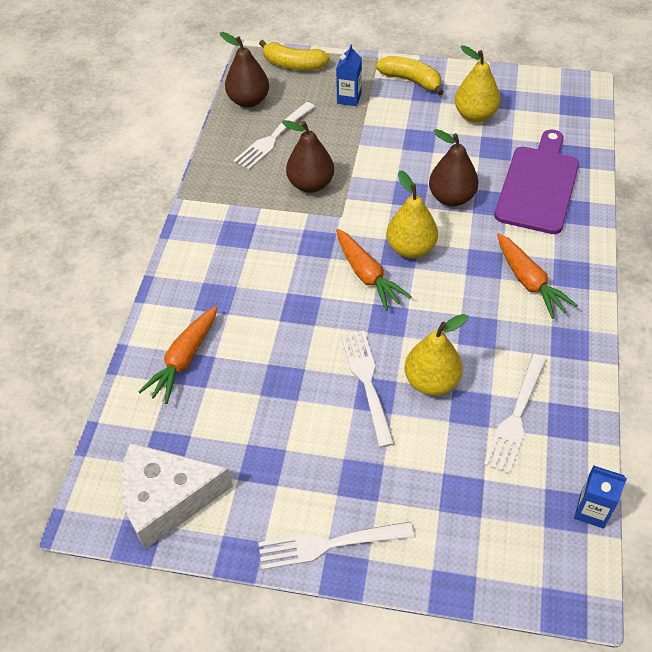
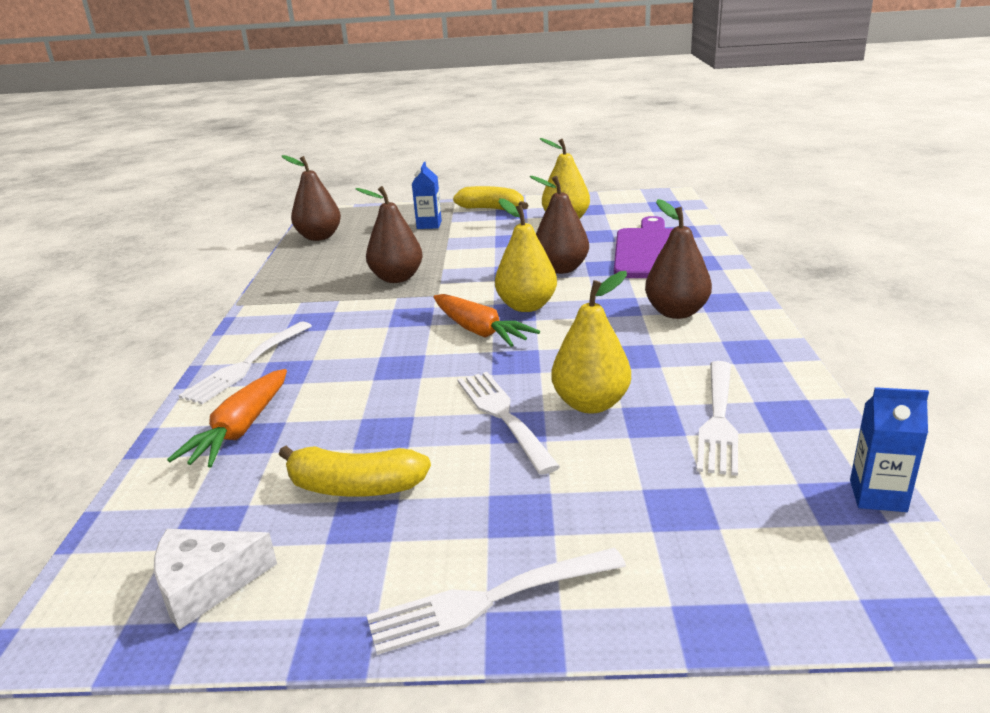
camera: 10 degrees left, 25 degrees down
white cheese [121,443,233,550] -> white cheese [154,529,277,630], size x0.62
white fork [233,102,315,170] -> white fork moved to [178,322,312,404]
yellow banana [259,40,330,70] -> yellow banana moved to [278,446,431,497]
orange carrot [497,233,578,319] -> brown pear [645,199,712,319]

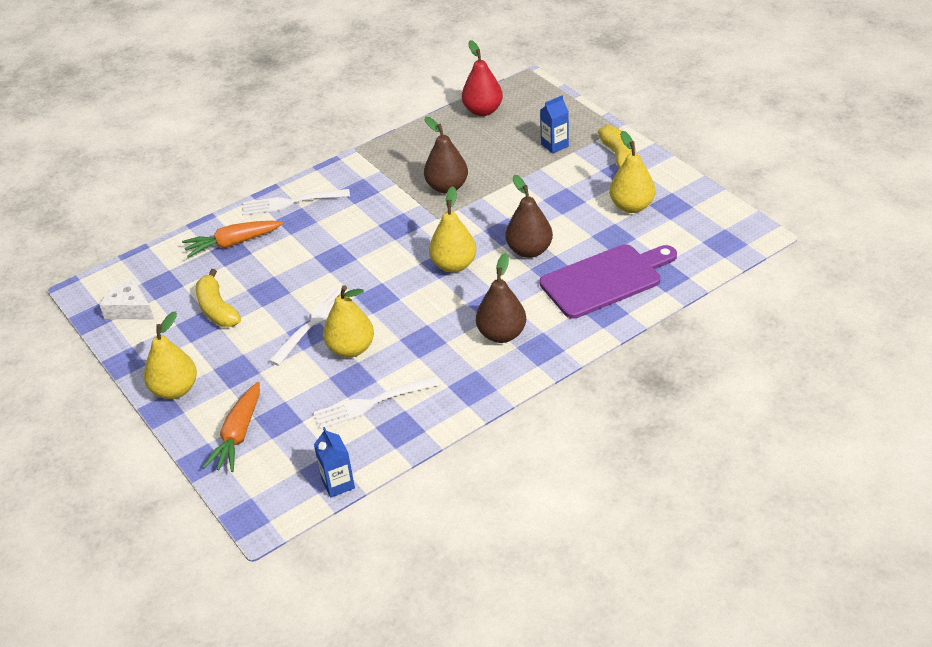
camera: 55 degrees right, 15 degrees up
brown pear [282,155,341,241] -> red pear [462,40,503,116]
white fork [367,548,626,655] -> yellow pear [144,311,197,399]
orange carrot [433,294,540,347] -> orange carrot moved to [203,382,260,472]

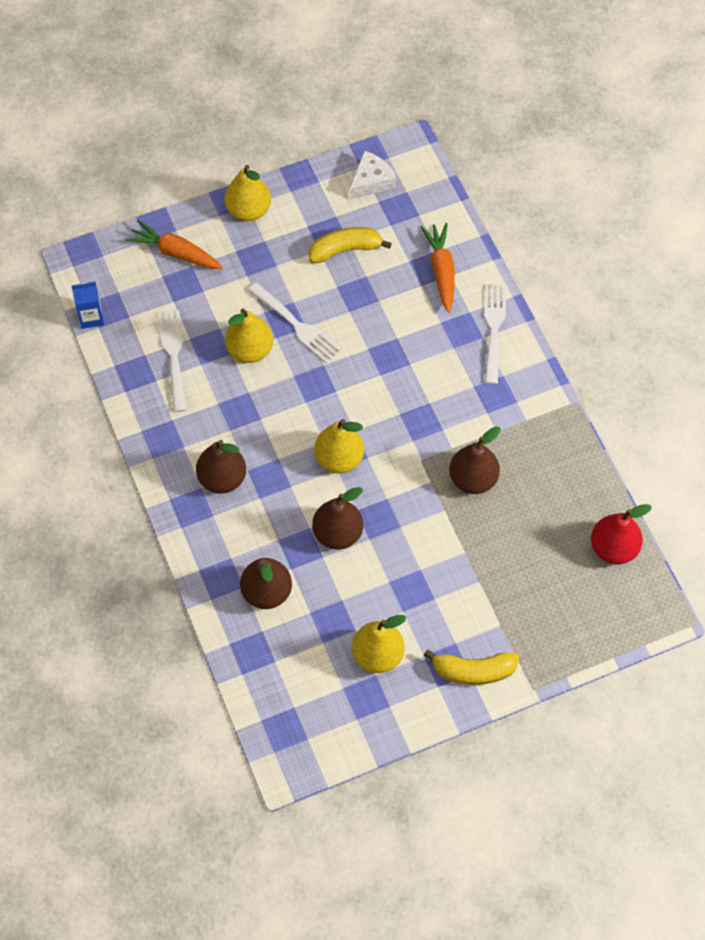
camera: 100 degrees right, 20 degrees up
blue carton [540,95,569,154] -> none
purple cutting board [540,244,677,319] -> brown pear [240,558,292,609]

